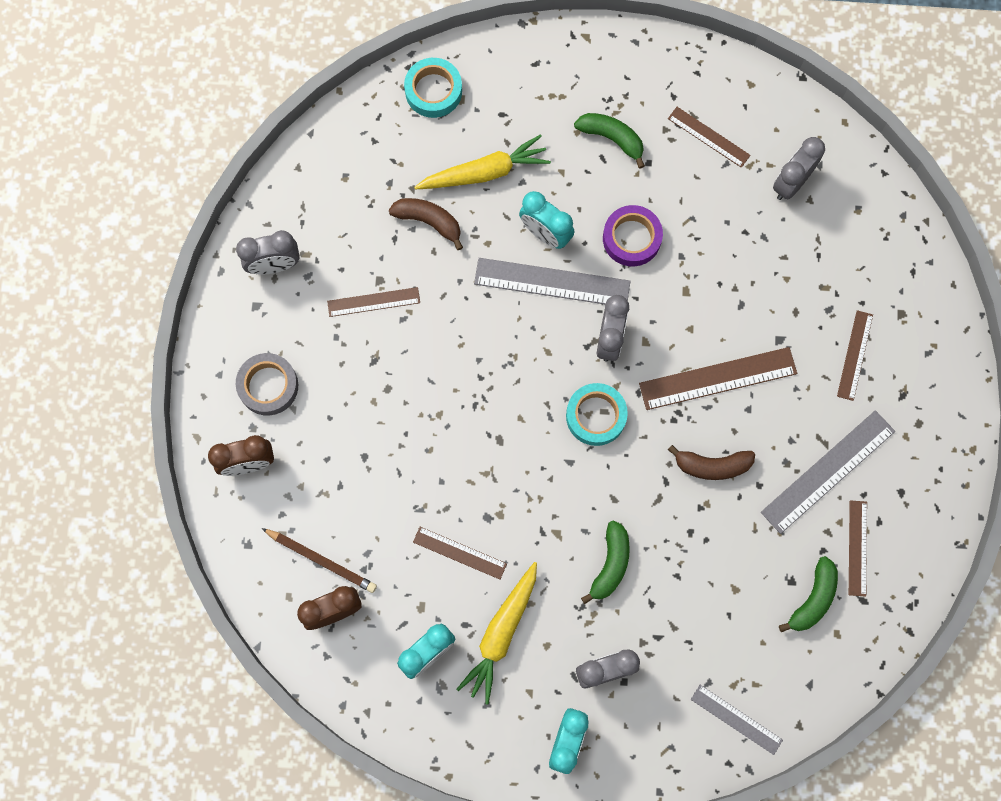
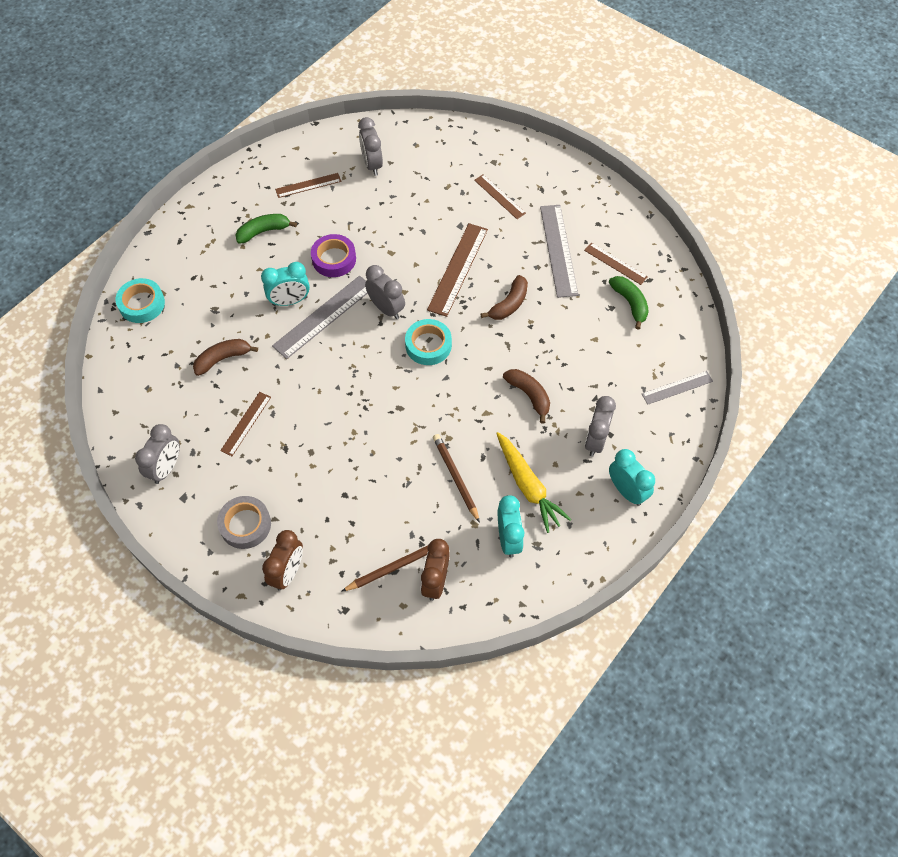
camera: 55 degrees left, 15 degrees down
brown ruler [413,527,507,579] -> brown pencil [433,434,480,523]
yellow carrot [414,135,551,189] -> none
green banana [581,520,630,604] -> brown banana [503,369,550,424]

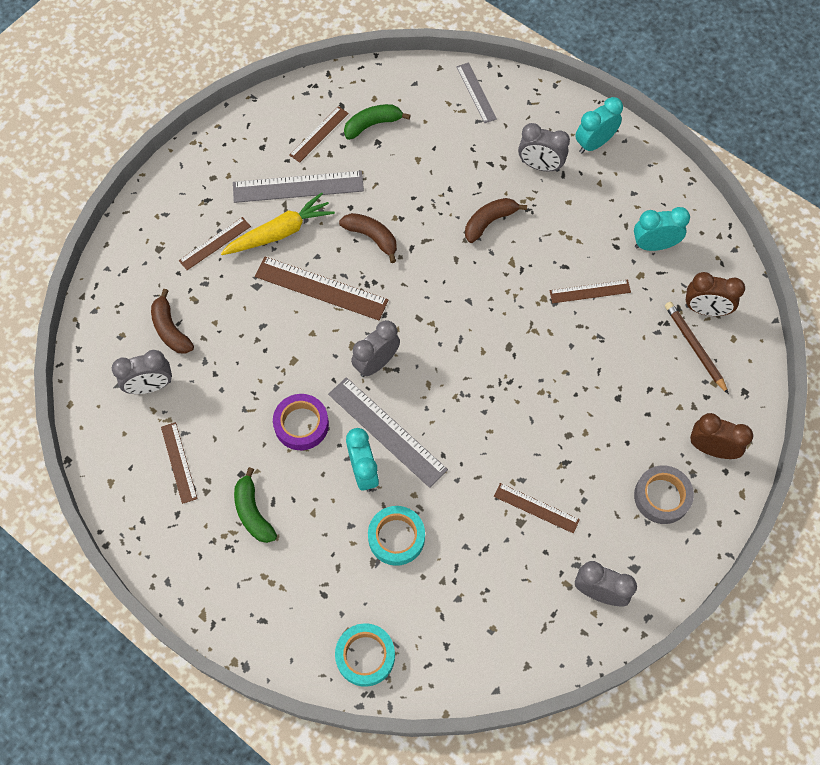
camera: 90 degrees left, 5 degrees up
brown banana [193,339,258,376] -> brown banana moved to [151,289,194,354]
turquoise tape [405,319,452,365] -> turquoise tape moved to [368,506,425,566]
brown pencil [433,434,480,523] -> brown ruler [549,280,631,303]
yellow carrot [496,432,571,533] -> yellow carrot moved to [221,192,335,255]

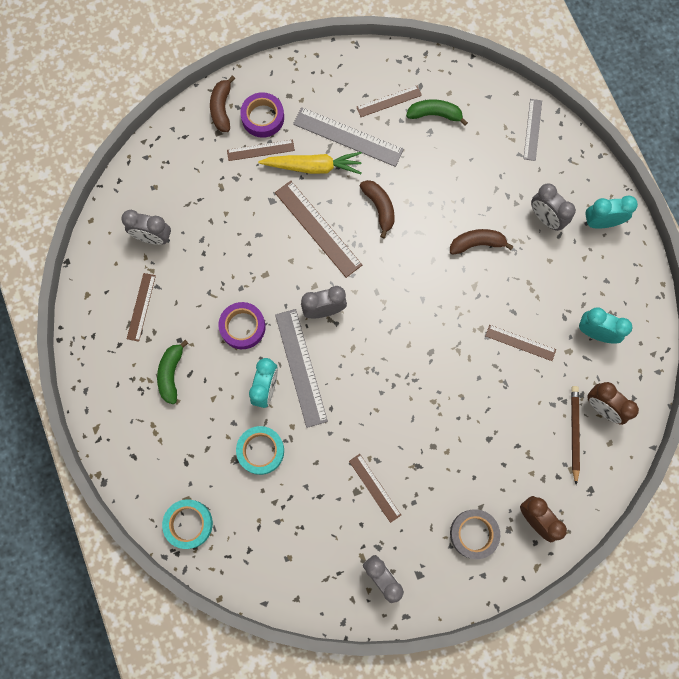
camera: 30 degrees right, 10 degrees up
brown banana [151,289,194,354] -> brown banana moved to [210,75,235,132]
none -> purple tape [240,92,284,138]

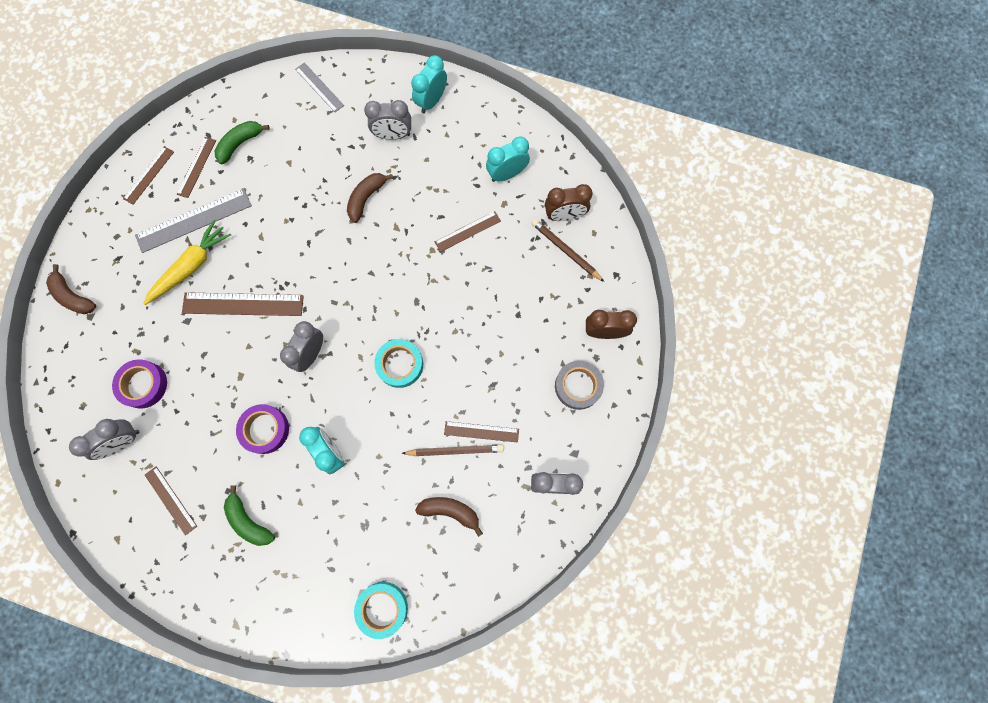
camera: 50 degrees left, 0 degrees up
brown ruler [227,140,295,161] -> brown ruler moved to [123,146,174,205]
turquoise tape [236,426,284,475] -> turquoise tape moved to [374,339,423,388]
purple tape [240,92,284,138] -> purple tape moved to [112,359,167,409]
grey ruler [275,309,328,428] -> none
brown banana [360,180,395,238] -> brown banana moved to [415,497,483,537]
none -> brown pencil [401,444,504,456]

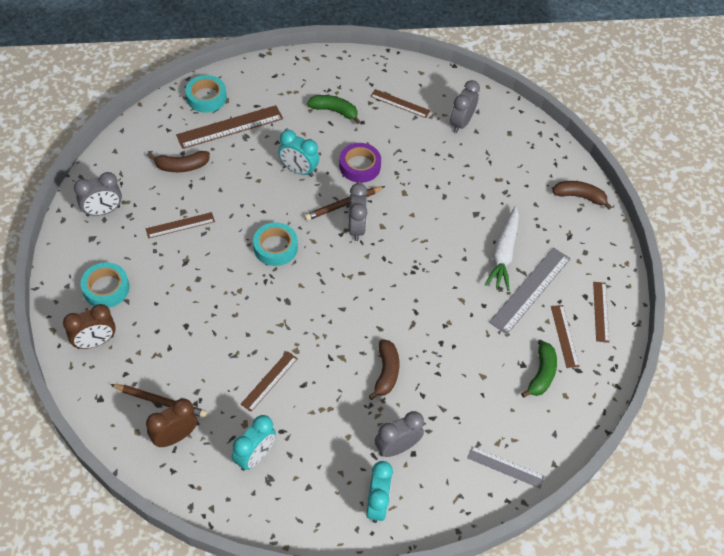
camera: 150 degrees right, 20 degrees down
purple tape [112,359,167,409] -> none
yellow carrot [143,220,231,305] -> white carrot [485,206,519,291]
brown ruler [182,292,304,316] -> brown ruler moved to [176,105,283,149]
brown pencil [401,444,504,456] -> brown pencil moved to [304,186,385,221]
grey tape [555,361,604,410] -> turquoise tape [81,262,130,308]

